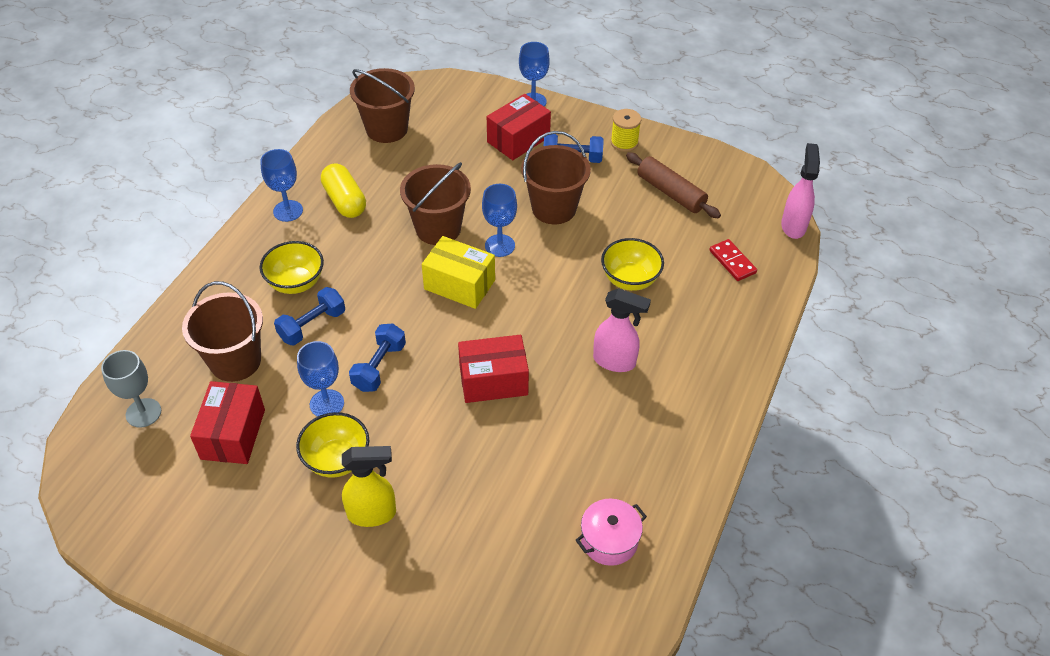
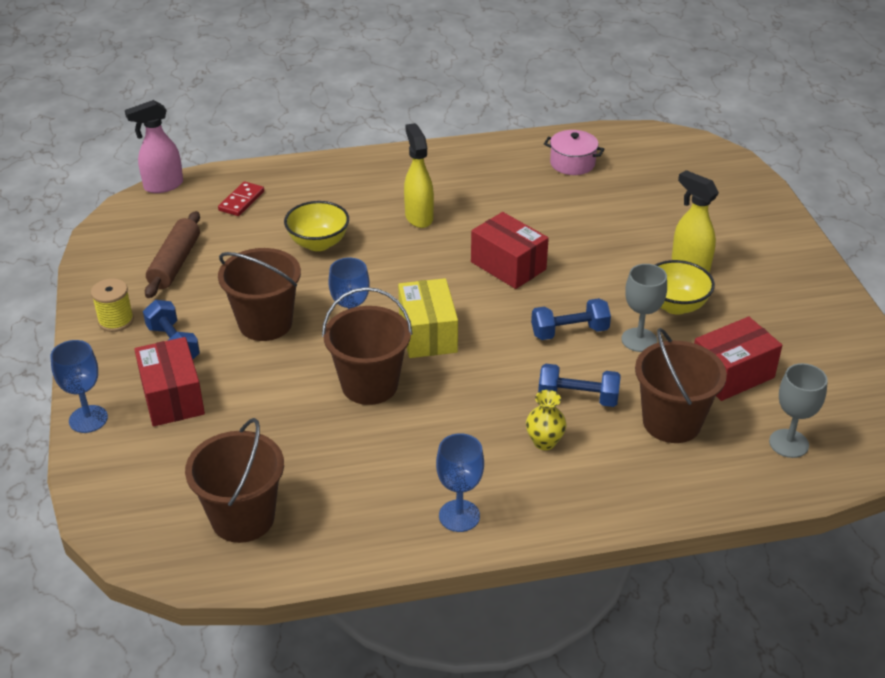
camera: 125 degrees left, 10 degrees down
yellow bowl [260,241,324,294] -> yellow vase [526,390,567,450]
blue goblet [297,341,344,417] -> grey goblet [621,264,667,352]
yellow capsule [321,163,366,218] -> none
red box [487,94,551,160] -> red box turned 60 degrees clockwise [134,337,205,427]
pink spray bottle [593,288,651,372] -> yellow spray bottle [404,123,434,228]

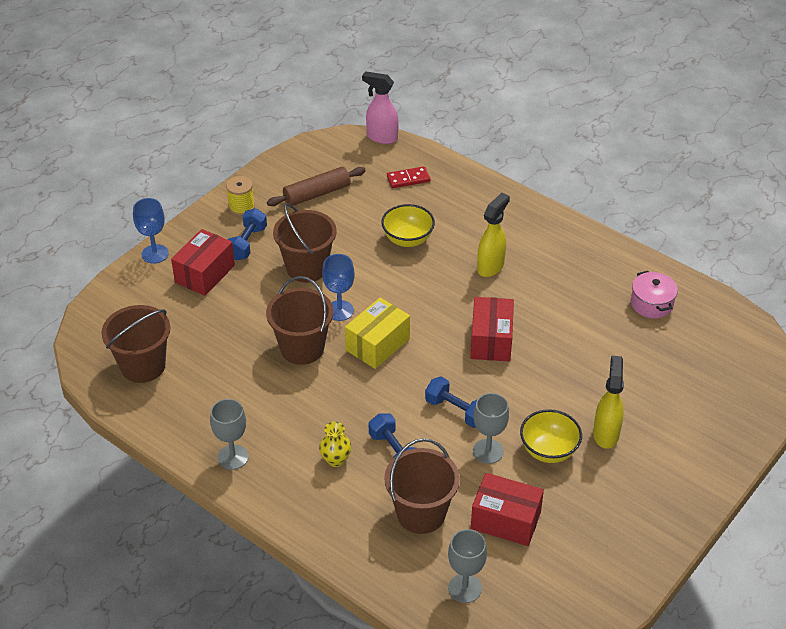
camera: 50 degrees right, 5 degrees up
blue goblet [436,433,484,532] -> grey goblet [210,399,249,470]

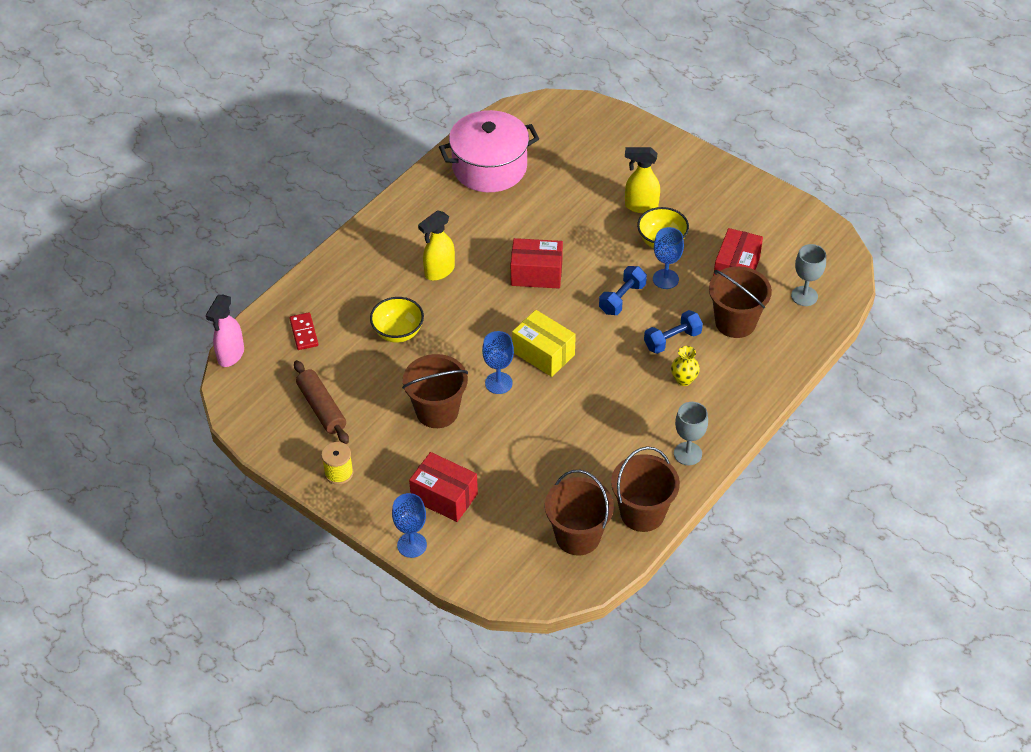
camera: 90 degrees left, 5 degrees up
blue dumbbell [228,208,267,261] -> none
brown bucket [266,276,333,365] -> brown bucket moved to [611,447,680,532]
grey goblet [473,393,509,464] -> blue goblet [653,227,684,289]
yellow spray bottle [477,193,510,277] -> yellow spray bottle turned 75 degrees counterclockwise [418,210,455,281]
pink pot [631,271,678,318] -> pink pot [439,110,539,192], size x1.98

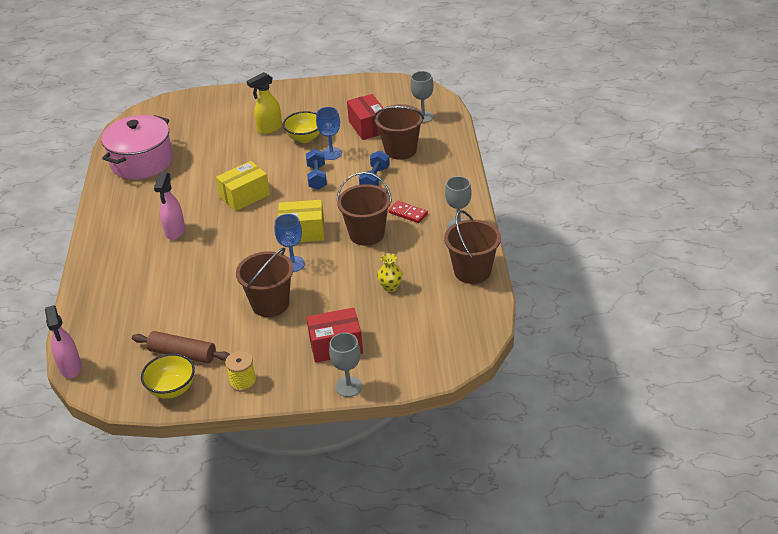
camera: 40 degrees left, 10 degrees down
red domino [289,312,318,350] -> red domino moved to [389,201,428,223]
yellow bowl [370,297,424,343] -> yellow bowl moved to [141,354,195,399]
blue goblet [392,493,427,558] -> grey goblet [329,333,362,397]
yellow spray bottle [418,210,455,281] -> pink spray bottle [154,172,185,240]
red box [511,238,563,288] -> yellow box [216,161,270,211]
brown bucket [545,470,614,556] -> brown bucket moved to [336,172,392,246]
yellow vase [671,346,700,386] -> yellow vase moved to [377,253,403,292]

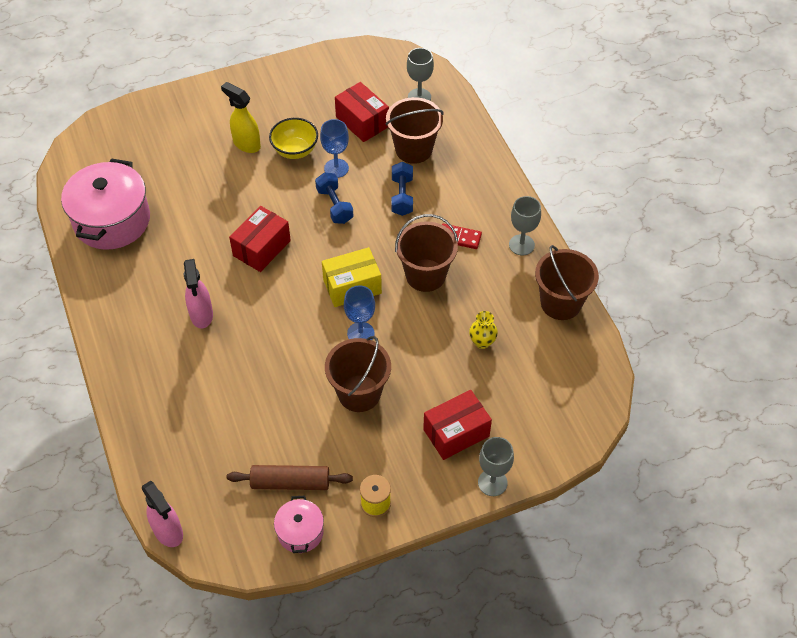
camera: 20 degrees left, 15 degrees up
yellow bowl [141,354,195,399] -> pink pot [274,495,324,553]
yellow box [216,161,270,211] -> red box [229,206,291,272]
yellow spray bottle [247,72,282,134] -> yellow spray bottle turned 90 degrees clockwise [221,82,261,153]

